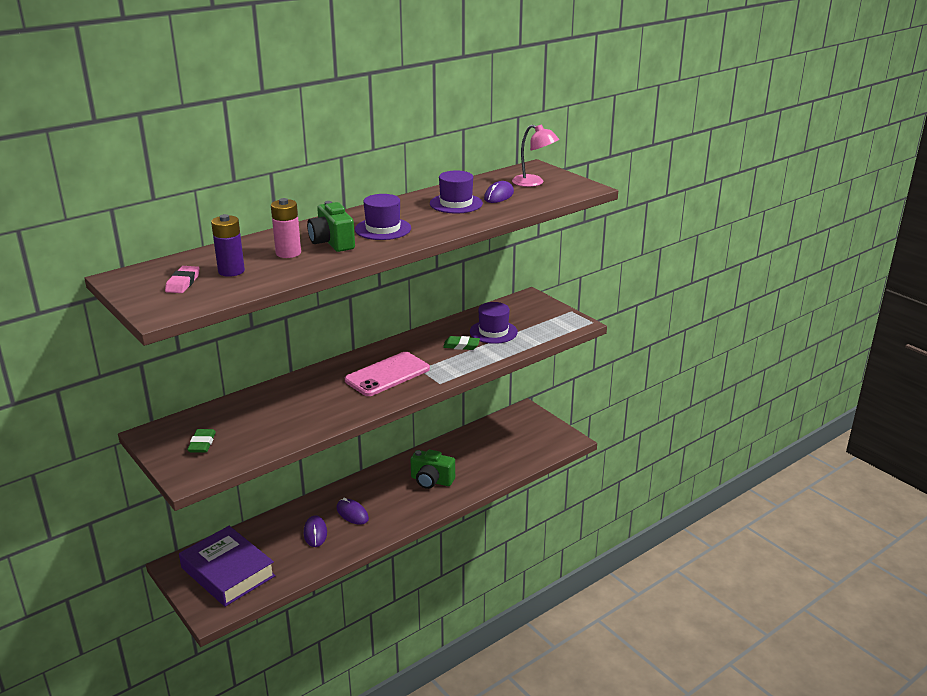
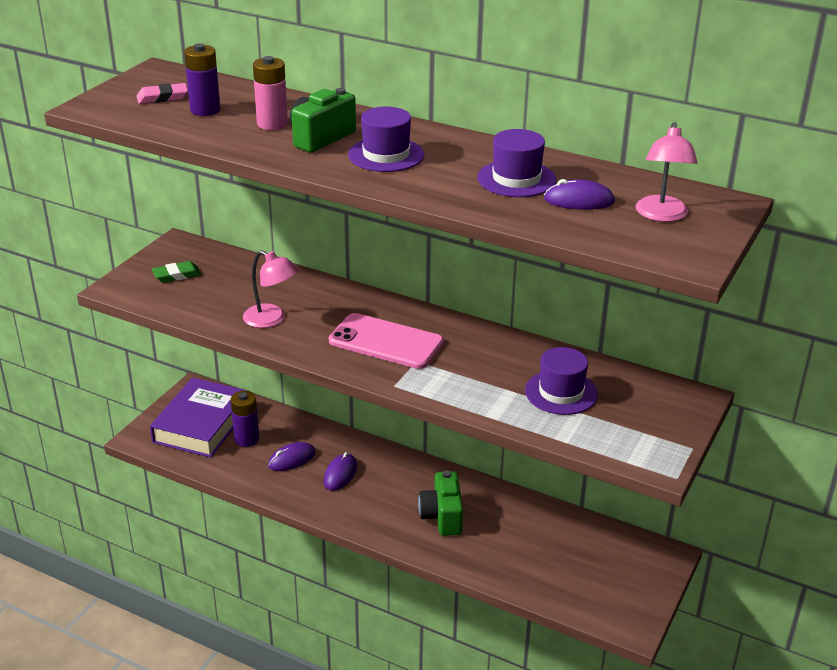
camera: 65 degrees right, 5 degrees up
green eraser [443,336,480,350] -> none
none -> purple battery [230,391,259,447]
none -> pink lamp [243,250,298,328]

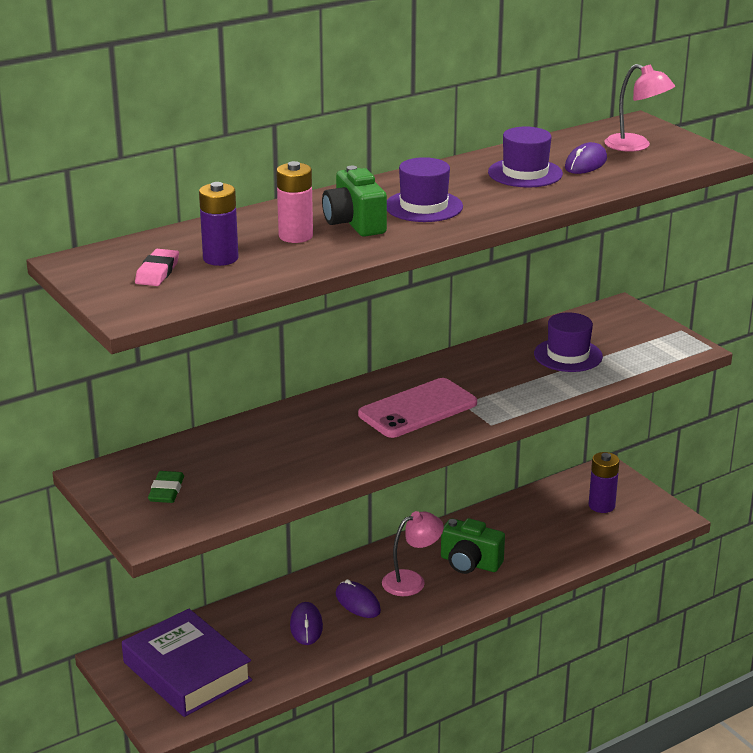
camera: 60 degrees left, 5 degrees down
purple battery [230,391,259,447] -> purple battery moved to [589,452,619,513]
pink lamp [243,250,298,328] -> pink lamp moved to [382,511,444,596]

